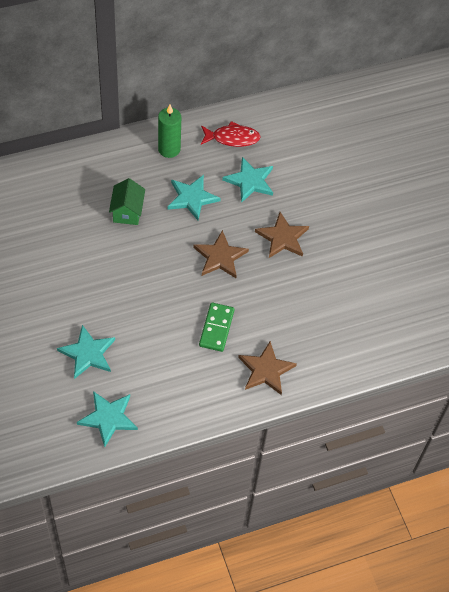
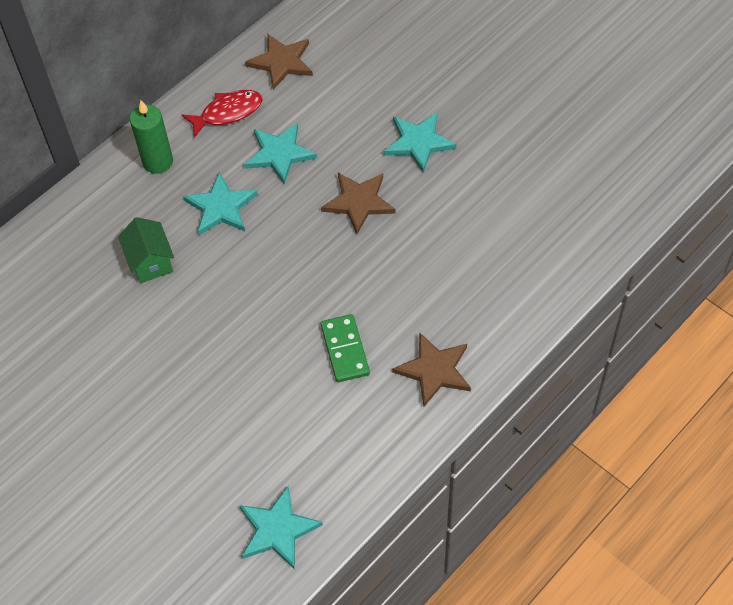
camera: 20 degrees left, 0 degrees up
turquoise star [57,325,115,379] -> turquoise star moved to [384,113,456,173]
brown star [193,230,249,278] -> brown star moved to [245,34,313,90]

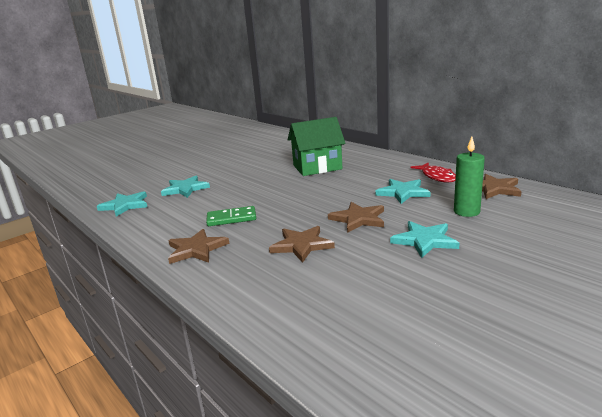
camera: 95 degrees right, 35 degrees down
green house [118,217,174,283] -> green house [288,117,346,176], size x1.71
green candle [130,100,173,174] -> green candle moved to [454,137,485,217]
turquoise star [183,172,258,235] -> turquoise star moved to [161,176,210,198]
none -> brown star [269,226,335,263]

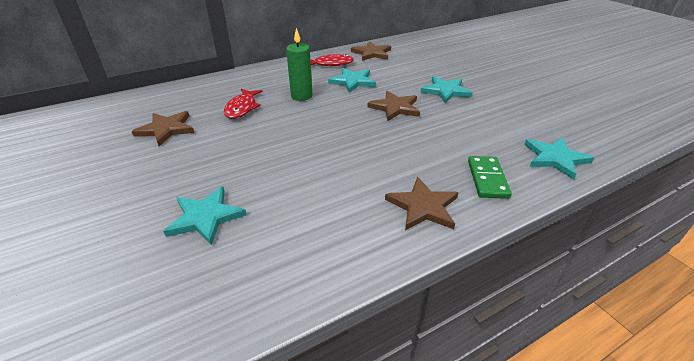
camera: 80 degrees left, 15 degrees up
turquoise star [97,191,147,217] -> turquoise star moved to [524,137,594,180]
green domino [206,206,256,226] -> green domino moved to [468,156,512,199]
brown star [269,226,335,263] -> brown star moved to [132,111,194,146]
green house [288,117,346,176] -> red fish [224,89,263,119]
green candle [454,137,485,217] -> green candle moved to [286,28,312,101]

